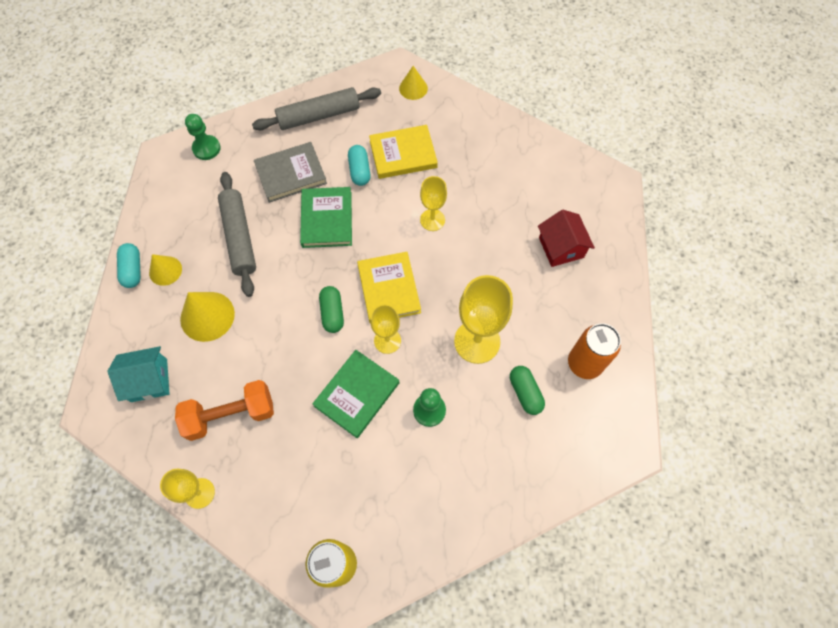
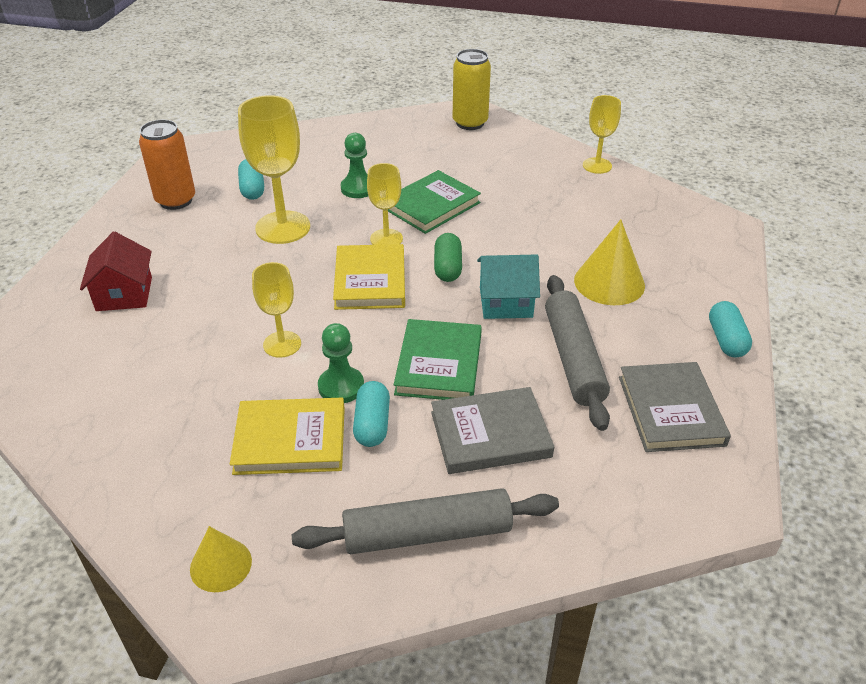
camera: 170 degrees left, 25 degrees down
turquoise house [108,346,169,402] -> turquoise house moved to [477,255,540,319]
yellow cone [149,254,182,286] -> none
orange dumbbell [175,380,274,441] -> none
green pawn [185,114,221,160] -> green pawn moved to [318,323,364,403]
green capsule [510,366,545,415] -> turquoise capsule [238,159,264,200]
none -> grey book [619,362,731,452]

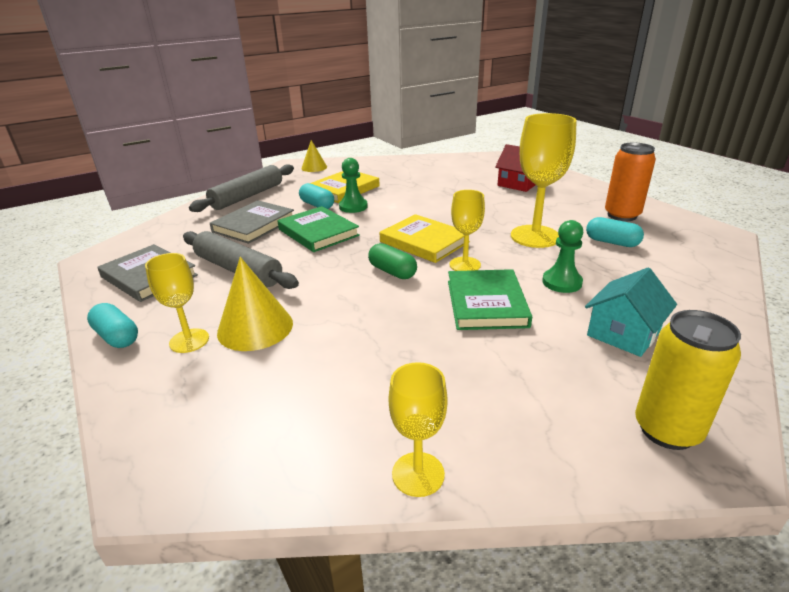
camera: 135 degrees right, 10 degrees down
yellow goblet [252,262,301,358] -> yellow goblet moved to [145,253,209,353]
turquoise house [477,255,540,319] -> turquoise house moved to [585,268,677,357]

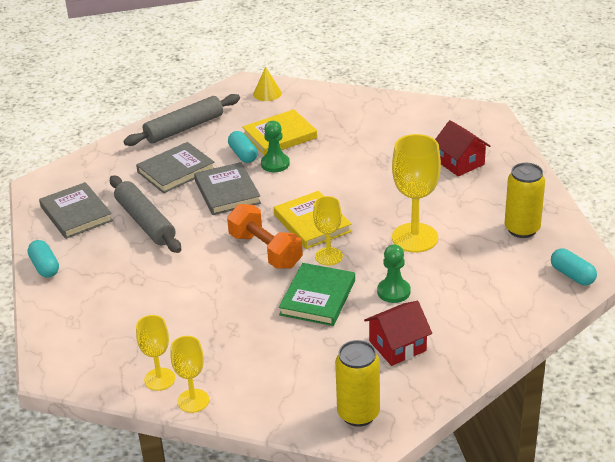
camera: 20 degrees right, 5 degrees up
yellow goblet [145,253,209,353] -> yellow goblet moved to [136,315,175,391]
yellow cone [217,257,293,351] -> none
green book [277,206,360,252] -> grey book [194,162,261,215]
green capsule [368,243,417,279] -> orange dumbbell [227,204,303,269]
turquoise house [585,268,677,357] -> red house [364,301,432,366]
turquoise capsule [586,217,644,247] -> turquoise capsule moved to [551,249,597,285]
orange can [605,142,656,221] -> yellow can [504,163,545,238]

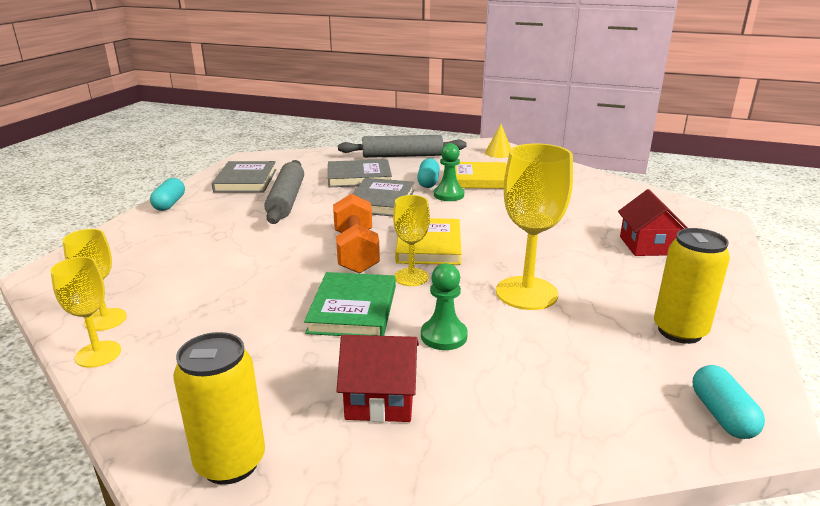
camera: 30 degrees right, 10 degrees down
green book [279,263,355,326] -> green book turned 45 degrees counterclockwise [304,272,396,336]

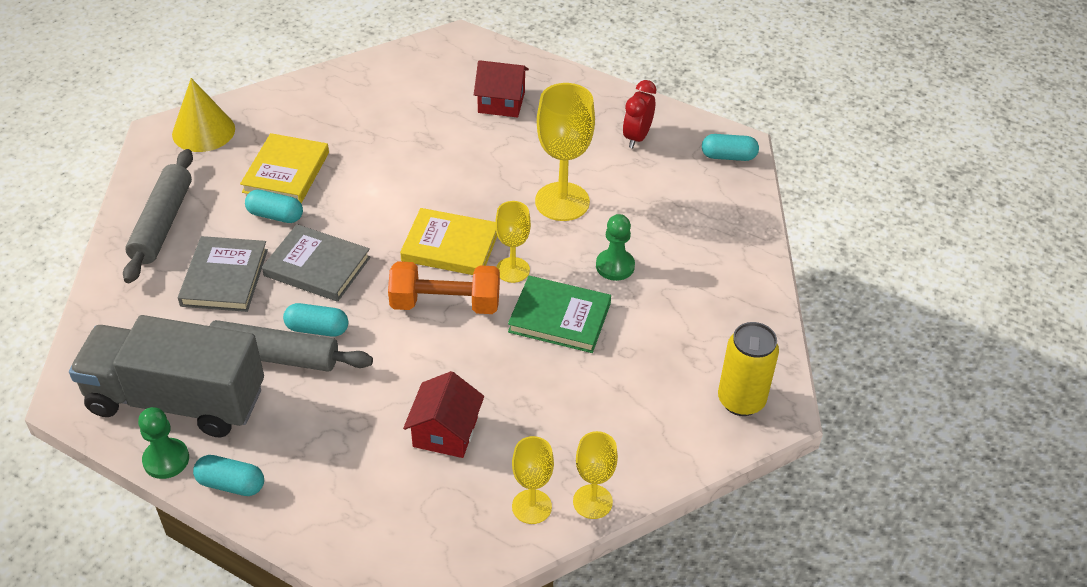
camera: 80 degrees left, 20 degrees up
grey book [212,161,276,192] -> grey truck [69,315,264,437]
red house [337,335,419,422] -> red house moved to [403,371,484,458]
green pawn [434,143,464,201] -> green pawn moved to [138,407,189,479]
yellow cone [485,124,511,158] -> yellow cone [172,78,235,152], size x1.61
yellow can [654,228,730,344] -> red clock [623,80,656,149]
none -> turquoise capsule [283,303,348,337]

